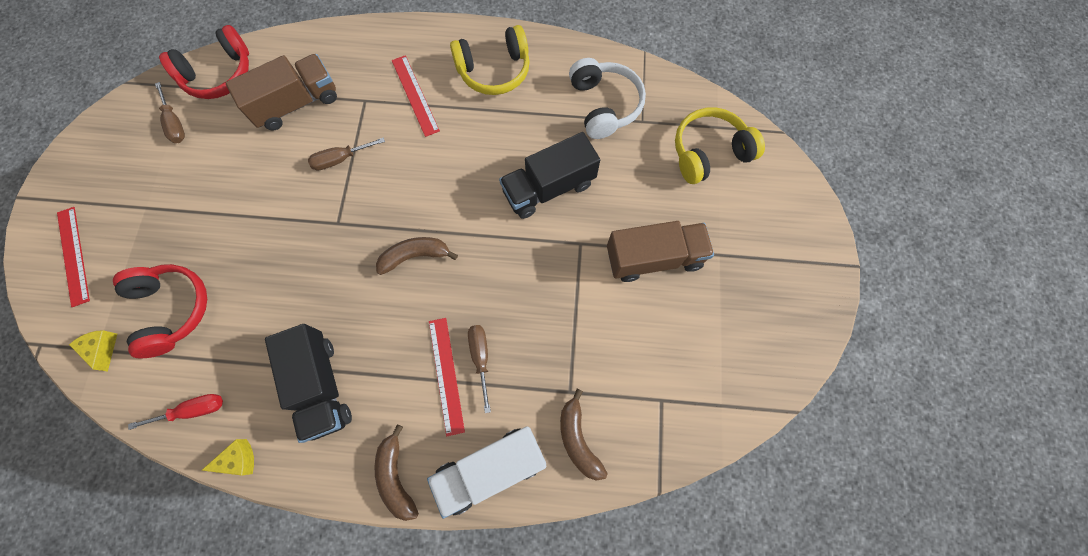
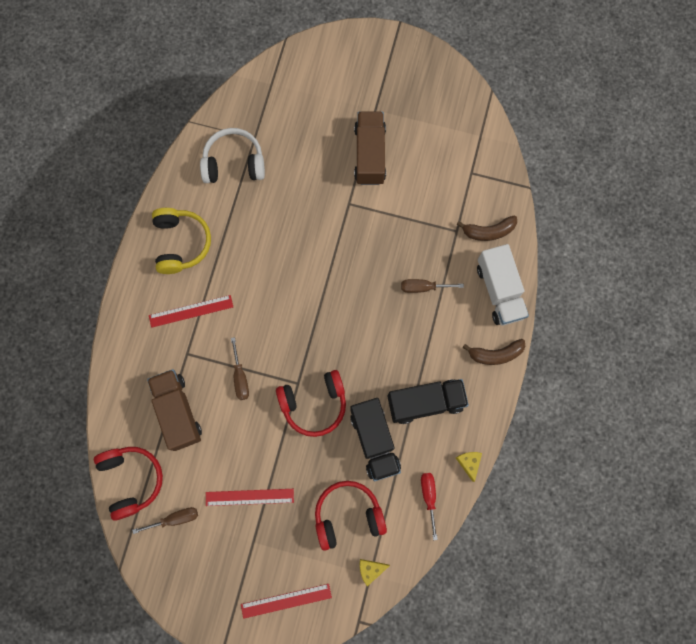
camera: 80 degrees left, 5 degrees up
brown banana [376,237,458,275] -> none
red ruler [429,318,465,436] -> red ruler moved to [206,489,294,506]
black truck [499,132,600,219] -> black truck moved to [350,398,401,481]
yellow headphones [675,108,765,184] -> none
none -> red headphones [276,370,346,437]

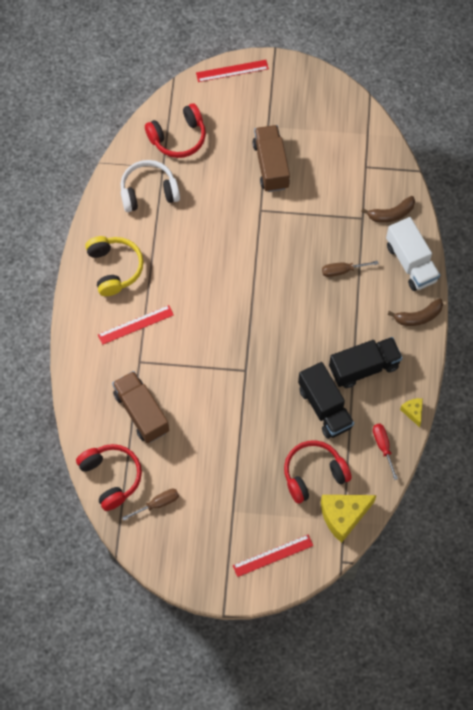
camera: 10 degrees left, 10 degrees down
red ruler [206,489,294,506] -> red ruler moved to [196,60,269,82]
brown screwdriver [231,337,249,400] -> none
red headphones [276,370,346,437] -> red headphones moved to [145,103,206,158]
yellow cheese [360,559,390,586] -> yellow cheese [321,495,377,543], size x1.99

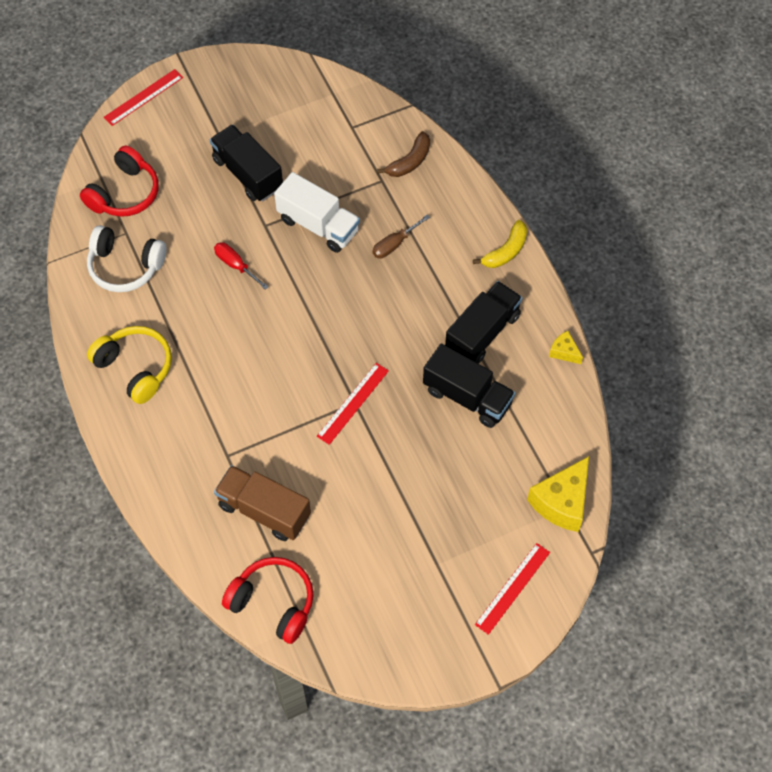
camera: 30 degrees left, 5 degrees down
red ruler [98,305,174,345] -> red ruler moved to [317,363,389,445]
white headphones [121,160,180,212] -> white headphones turned 120 degrees counterclockwise [87,225,166,292]
brown screwdriver [122,489,179,520] -> none
brown truck [252,125,290,192] -> black truck [210,125,283,201]
red headphones [284,440,352,504] -> none
red screwdriver [373,424,398,480] -> red screwdriver moved to [214,242,269,290]
white truck [386,217,440,291] -> white truck moved to [274,172,360,253]
brown banana [388,298,443,326] -> yellow banana [473,220,527,268]

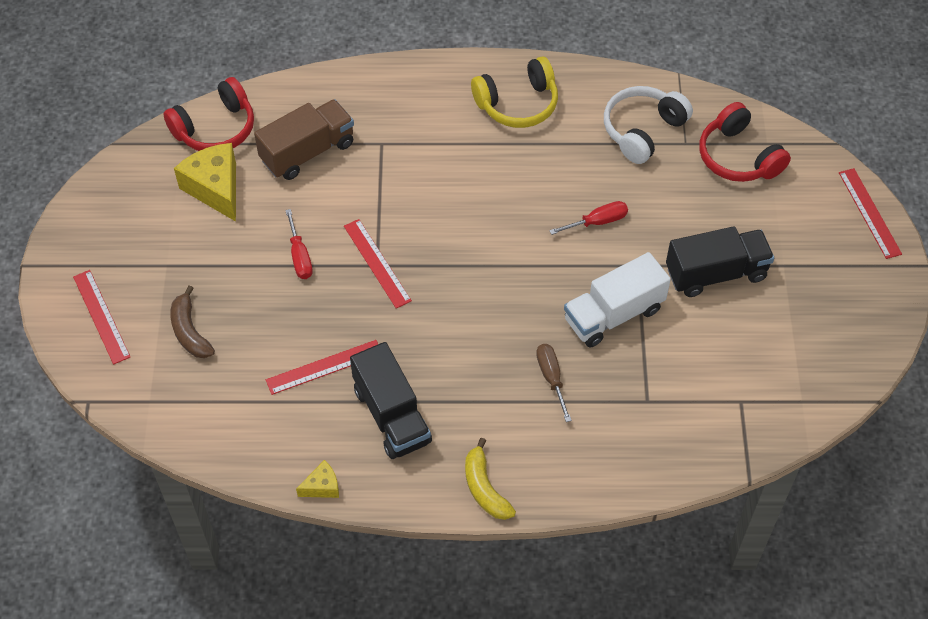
camera: 115 degrees right, 5 degrees down
brown banana [377,131,430,177] -> brown banana moved to [170,286,215,358]
black truck [423,344,515,428] -> red ruler [266,340,378,395]
yellow cheese [527,456,589,532] -> yellow cheese moved to [174,143,236,222]
none -> red screwdriver [285,209,313,279]

